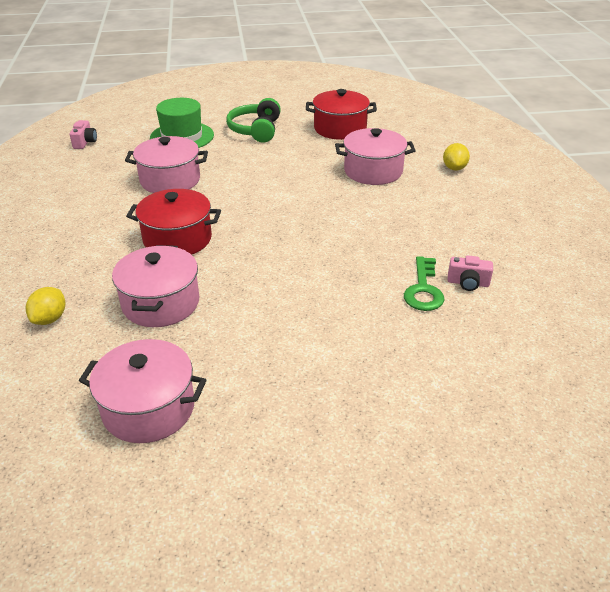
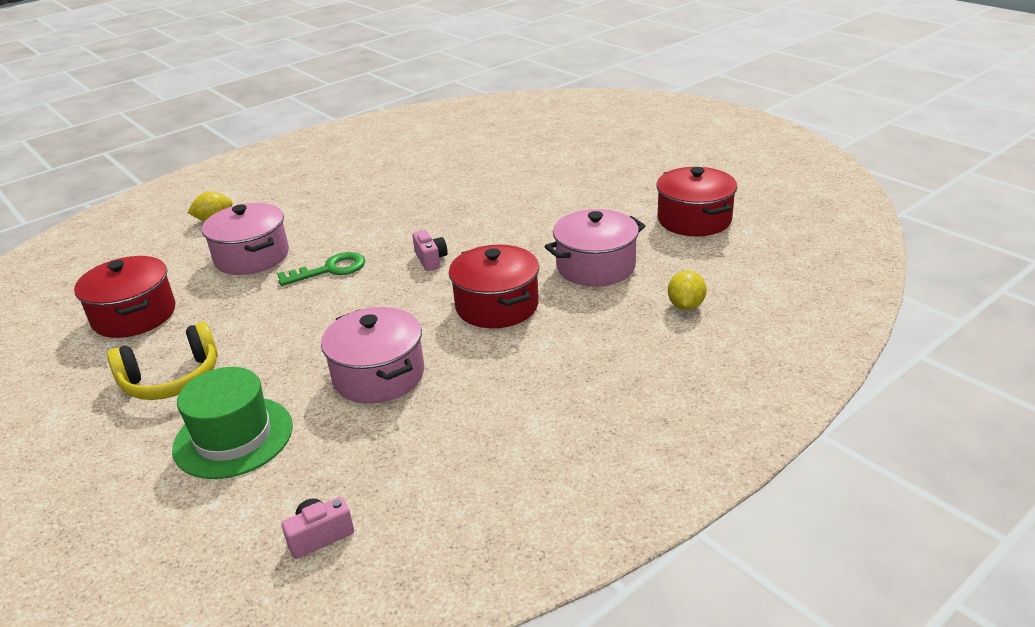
camera: 120 degrees left, 5 degrees down
yellow lemon [26,287,65,325] -> yellow lemon turned 60 degrees counterclockwise [668,270,706,310]
pink pot [79,339,206,443] -> red pot [656,167,737,236]
green headphones [226,98,281,143] -> yellow headphones [107,322,218,400]
green key [404,256,444,311] -> green key moved to [277,252,365,286]
pink camera [448,255,493,291] -> pink camera moved to [412,230,448,271]

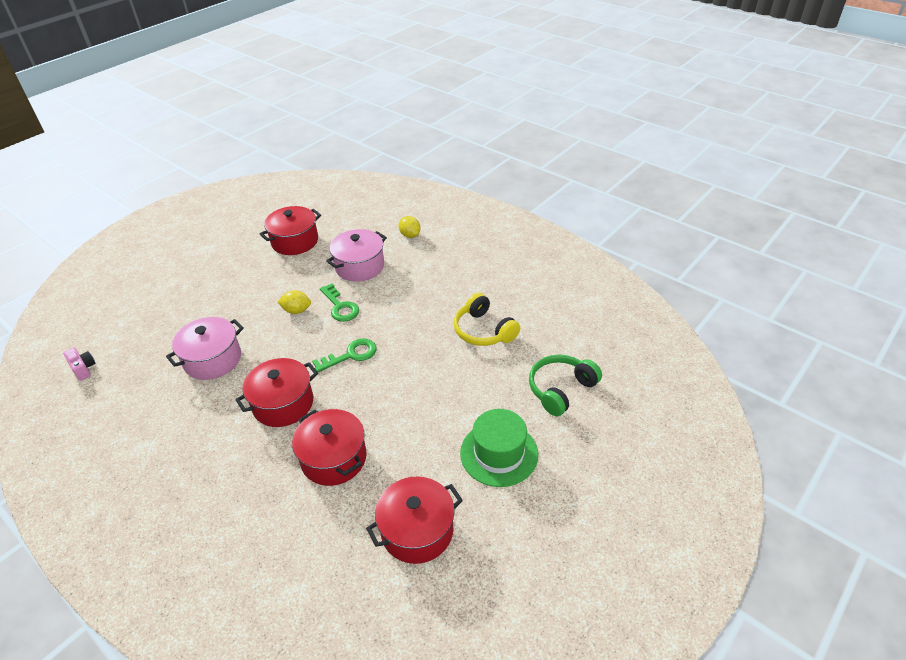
camera: 80 degrees right, 10 degrees up
yellow headphones [107,322,218,400] -> yellow headphones moved to [454,293,520,346]
green hat [172,367,293,479] -> green hat moved to [460,409,538,487]
pink camera [412,230,448,271] -> green key [312,338,377,372]
pink pot [544,209,645,287] -> red pot [292,409,367,486]
yellow lemon [668,270,706,310] -> yellow lemon moved to [278,290,311,314]
none -> green headphones [529,354,602,416]

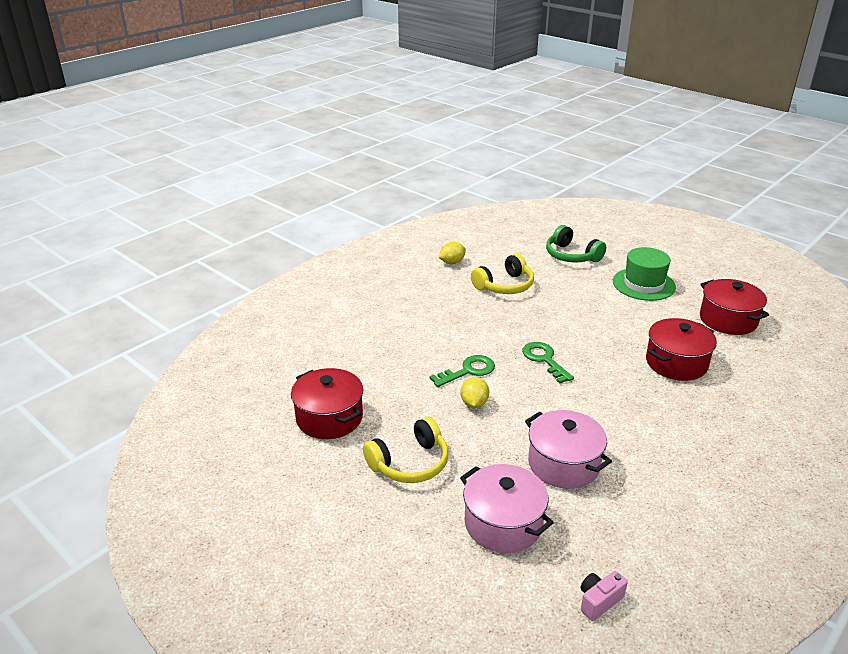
camera: 90 degrees left, 10 degrees down
red pot [235,358,318,427] -> none
pink pot [326,229,387,282] -> pink pot moved to [460,464,554,553]
yellow lemon [398,216,421,238] -> yellow lemon moved to [439,242,466,264]
none -> yellow headphones [363,417,449,483]

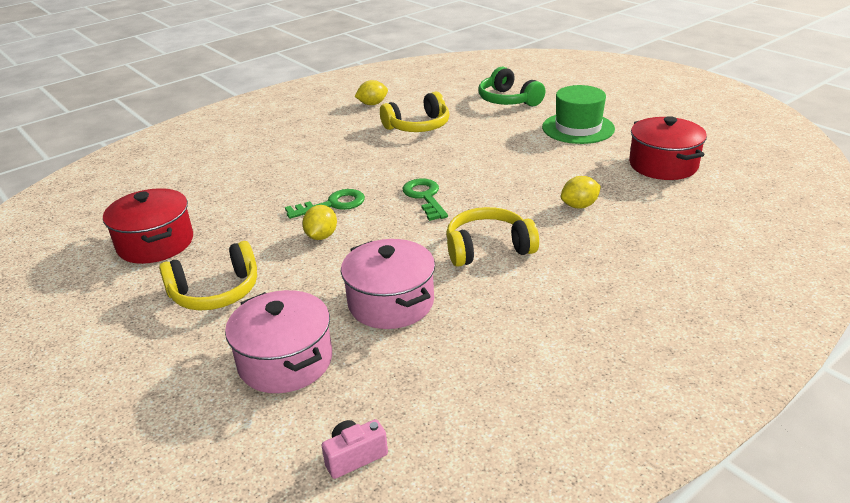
camera: 10 degrees right, 0 degrees up
red pot [646,318,717,381] -> yellow lemon [561,176,601,209]
none -> yellow headphones [446,207,539,267]

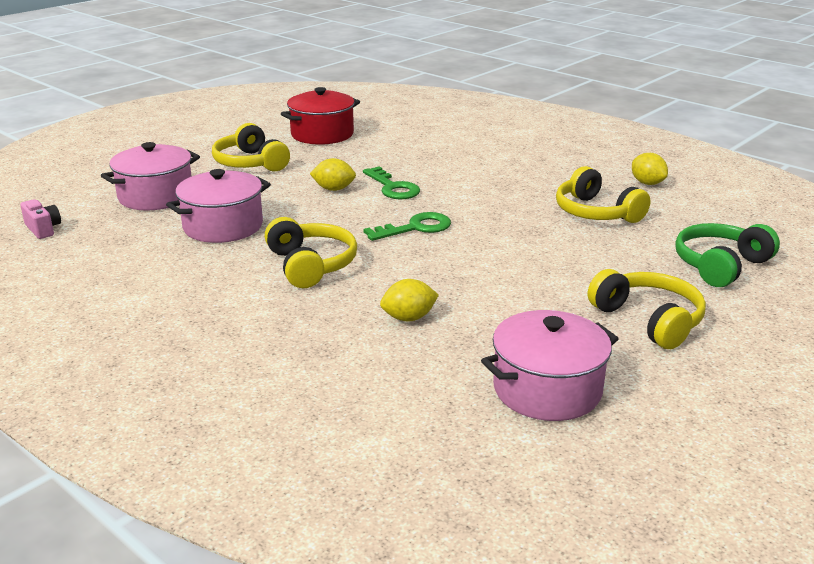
camera: 80 degrees right, 5 degrees down
green hat [542,85,615,144] -> yellow headphones [588,269,706,349]
yellow lemon [561,176,601,209] -> yellow lemon turned 75 degrees counterclockwise [380,279,439,321]
red pot [629,116,707,180] -> pink pot [481,310,619,421]

